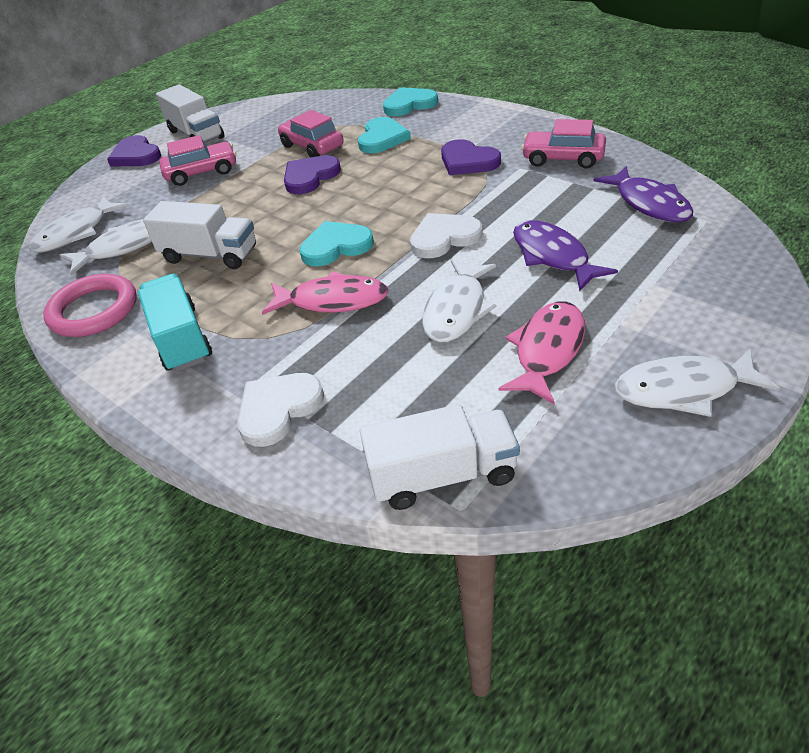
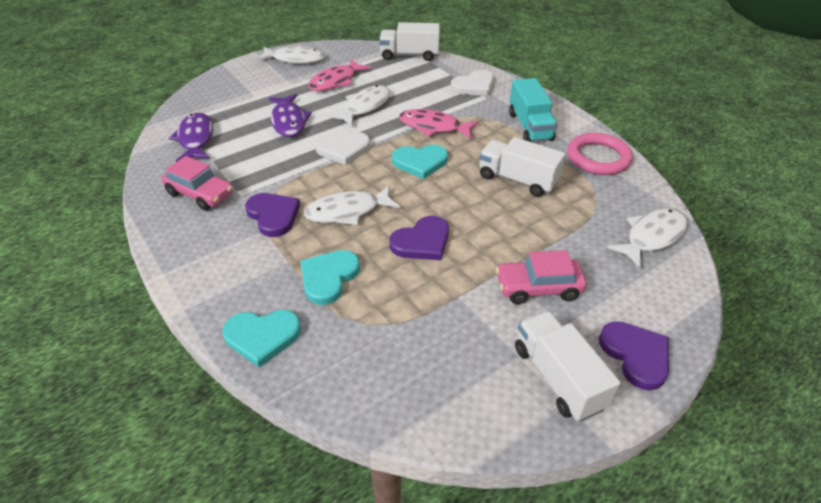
camera: 170 degrees left, 0 degrees up
white fish [60,219,152,276] -> white fish moved to [304,185,400,225]
pink car [278,110,344,157] -> none

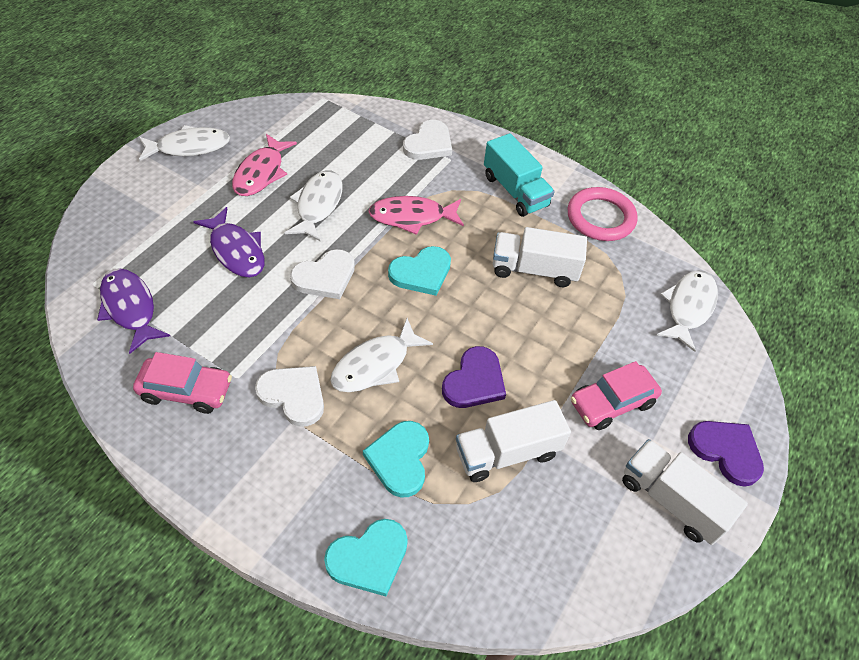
camera: 25 degrees left, 10 degrees up
purple heart [245,193,300,237] -> white heart [255,366,324,427]
white truck [379,22,440,61] -> white truck moved to [456,400,571,482]

